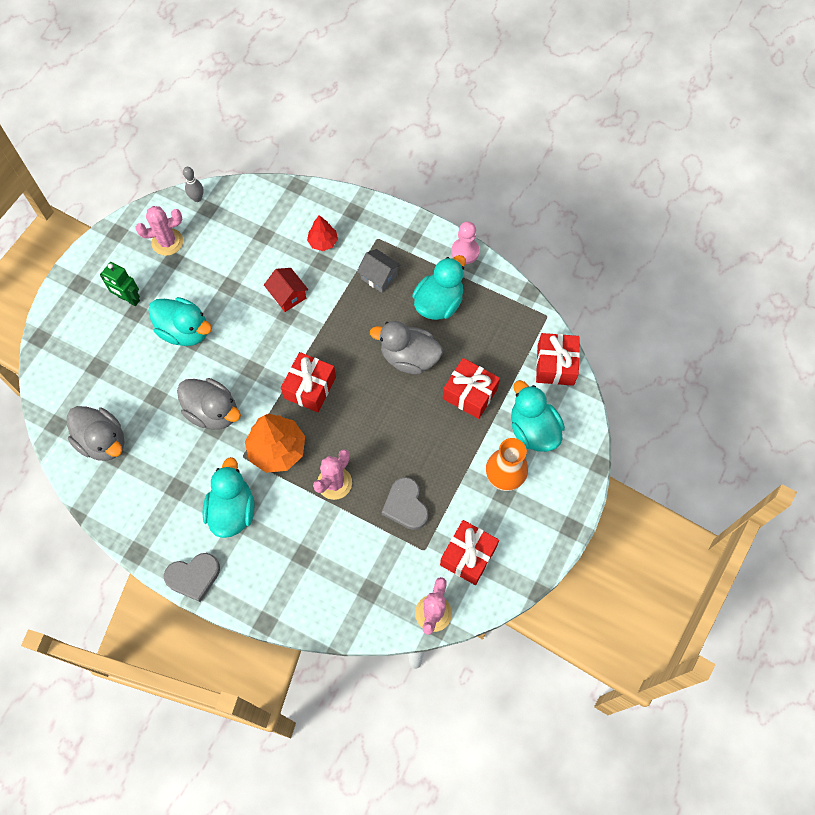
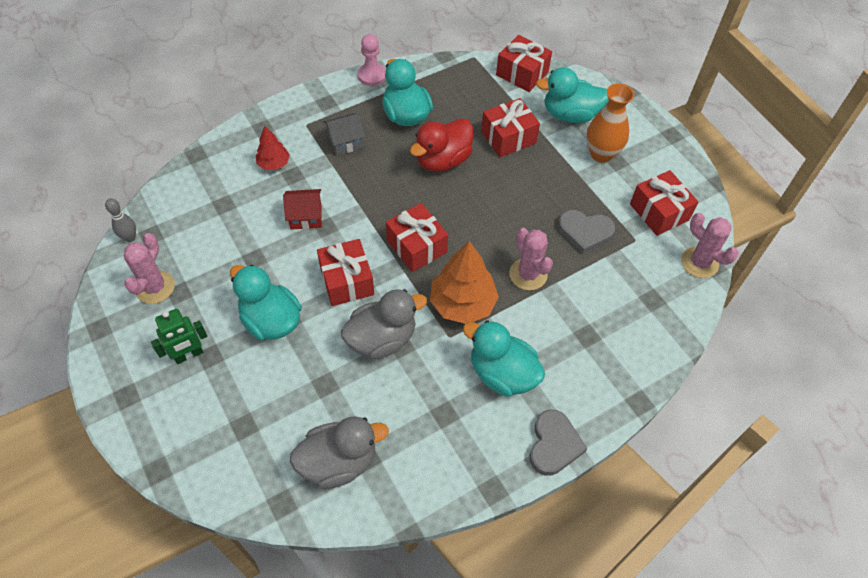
camera: 60 degrees left, 10 degrees down
turquoise duck [148,297,212,346] -> turquoise duck turned 105 degrees counterclockwise [230,264,302,340]
grey duck [370,321,443,375] -> red duck [410,118,473,172]
none -> red gift [317,239,374,306]

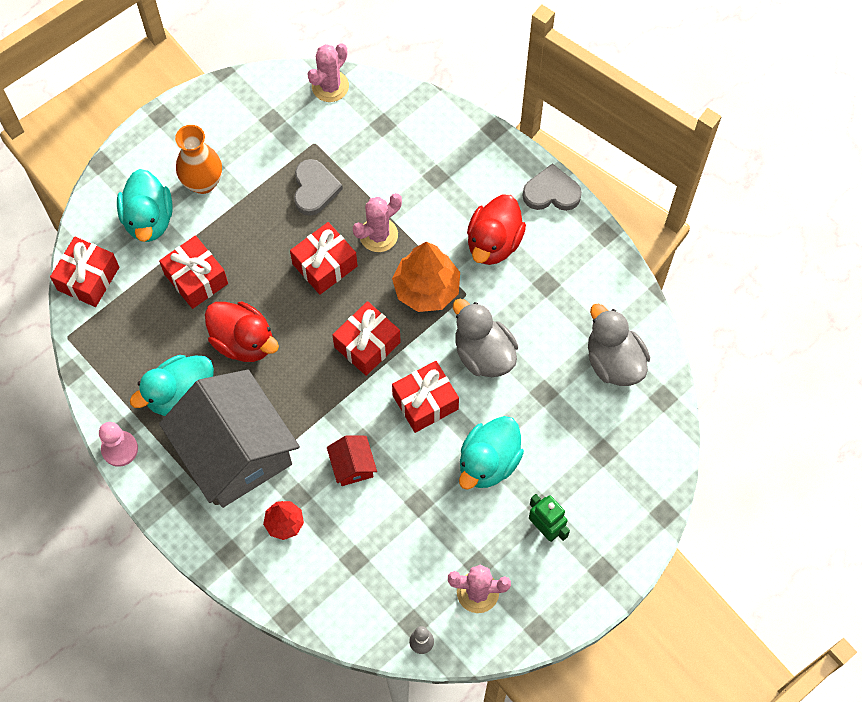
camera: 100 degrees left, 10 degrees up
grey house [323,113,366,156] -> grey house [159,370,300,508], size x2.47
turquoise duck [463,320,545,397] -> red duck [467,195,526,265]
red gift [630,170,699,236] -> red gift moved to [290,222,358,294]

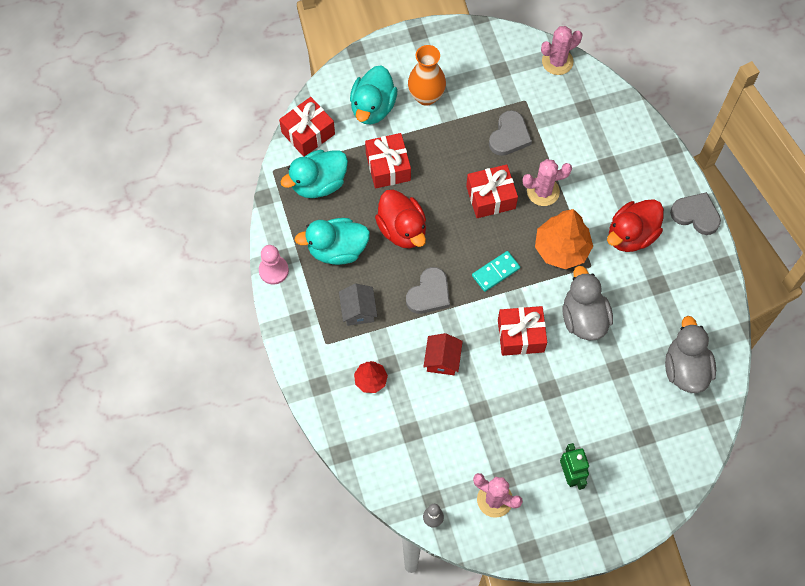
camera: 25 degrees right, 0 degrees up
grey house [159,370,300,508] -> grey house [339,284,377,326], size x0.40
red gift [332,301,401,376] -> turquoise domino [472,251,520,292]
turquoise duck [459,416,524,490] -> turquoise duck moved to [280,150,348,198]
none -> grey heart [406,267,450,314]

